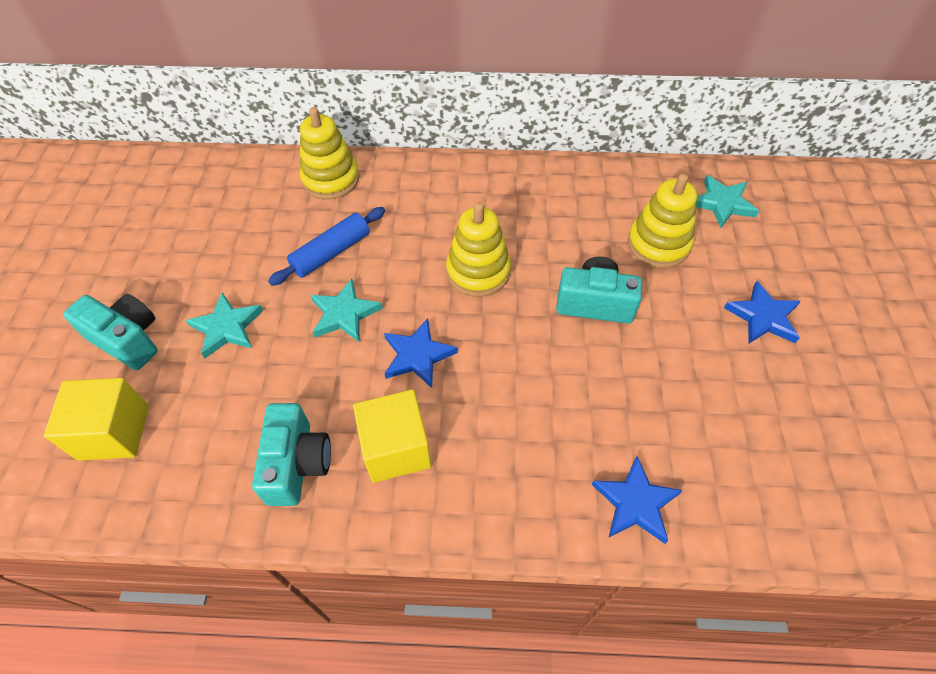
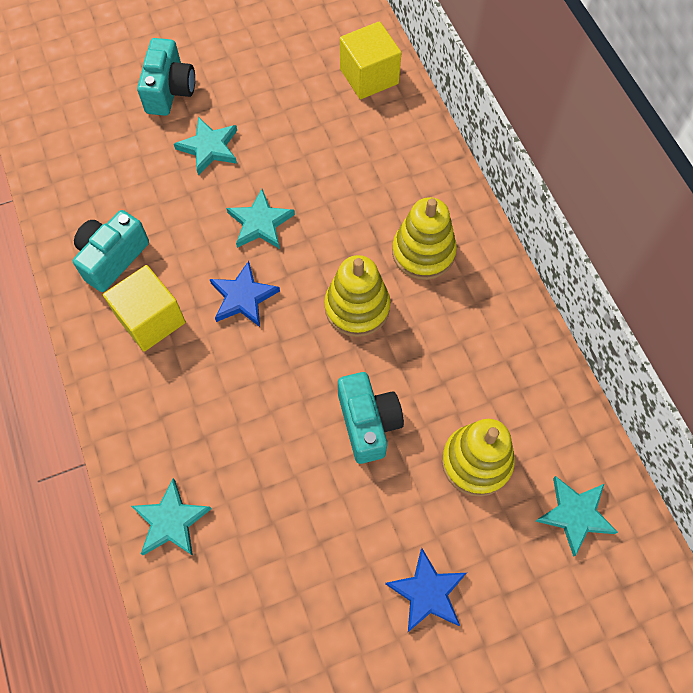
camera: 65 degrees right, 10 degrees up
yellow cube [44,378,149,461] -> yellow cube moved to [340,21,401,99]
turquoise camera [252,403,331,506] -> turquoise camera turned 150 degrees clockwise [73,210,149,292]
blue rolling pin [268,207,385,286] -> none
yellow stacking toy [300,107,360,200] -> yellow stacking toy moved to [392,197,457,280]
blue star [592,456,683,544] -> turquoise star [131,478,212,556]

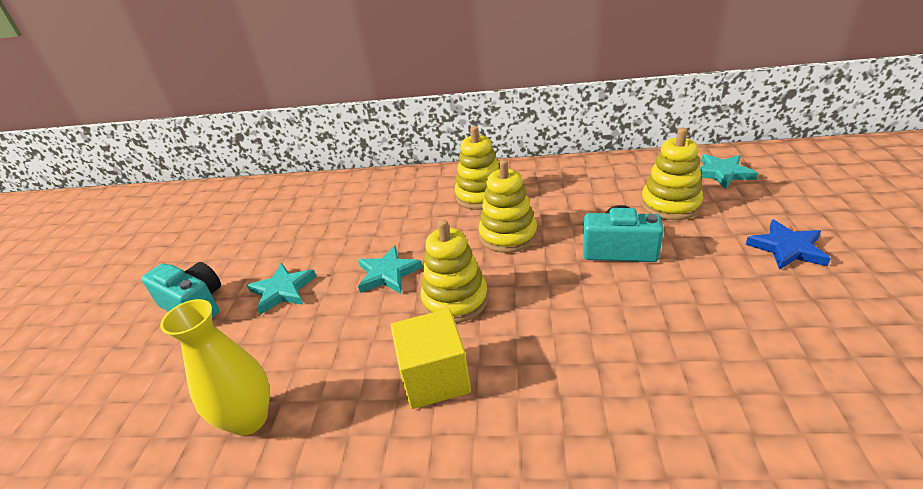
camera: 60 degrees left, 30 degrees down
turquoise camera [73,210,149,292] -> none
turquoise star [131,478,212,556] -> none
blue star [210,261,280,327] -> yellow stacking toy [421,219,488,323]
yellow cube [340,21,401,99] -> none
none -> yellow vase [160,299,270,436]

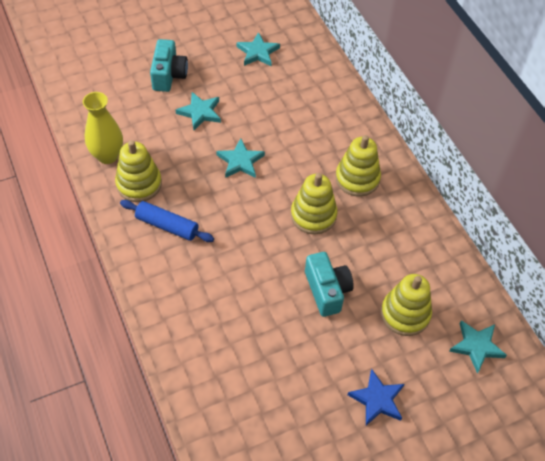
camera: 55 degrees right, 20 degrees up
yellow cube [391,309,471,409] -> blue rolling pin [120,200,214,242]
yellow stacking toy [421,219,488,323] -> yellow stacking toy moved to [115,140,162,202]
none -> turquoise star [236,32,280,66]

